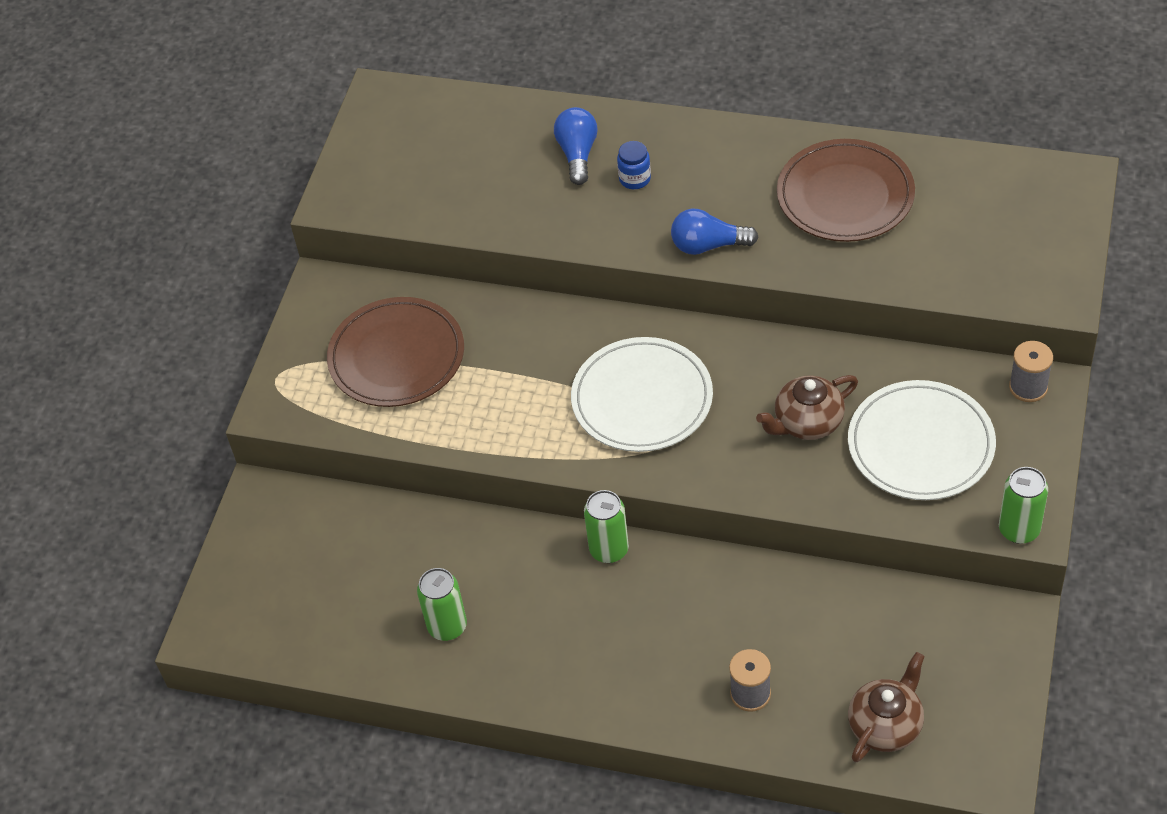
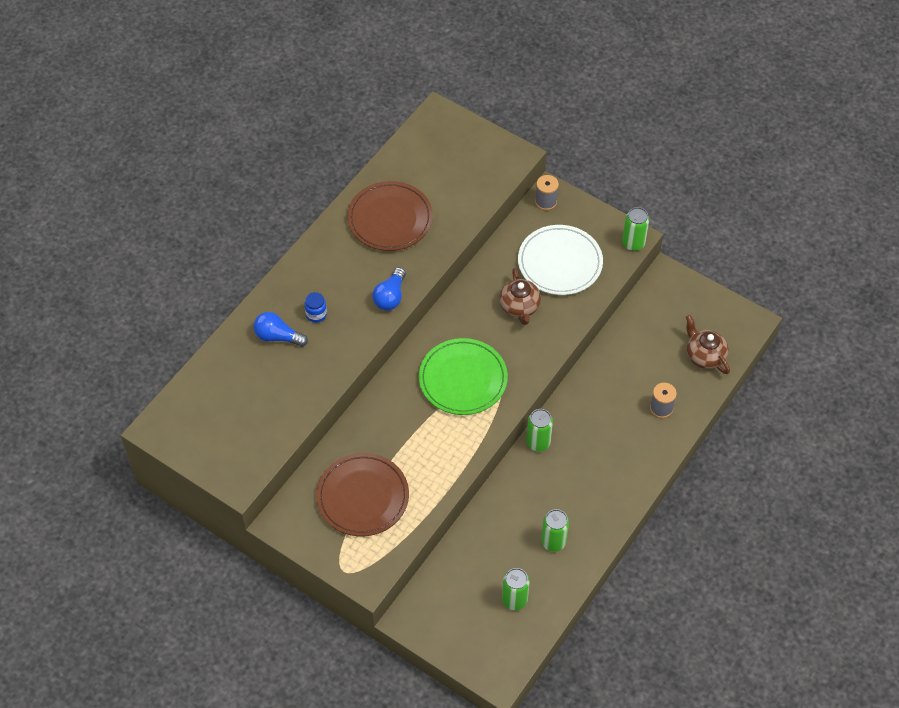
camera: 75 degrees left, 5 degrees up
white plate [571,337,713,452] -> green plate [419,338,508,415]
none -> green can [502,568,530,610]

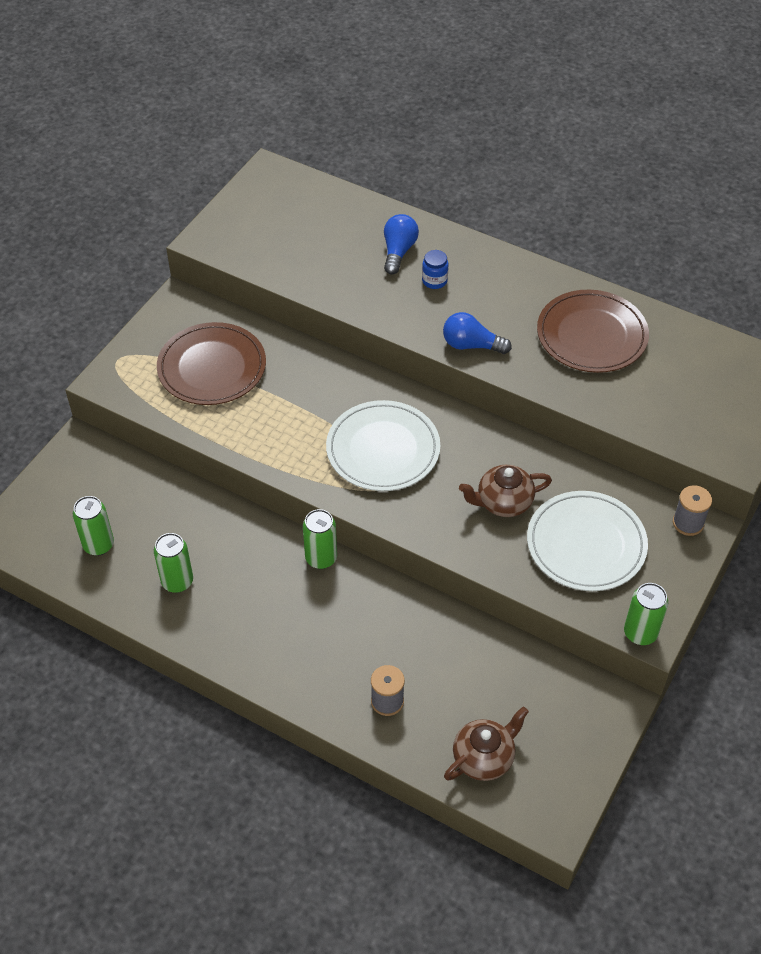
camera: 85 degrees right, 5 degrees down
green plate [419,338,508,415] -> white plate [326,400,440,491]

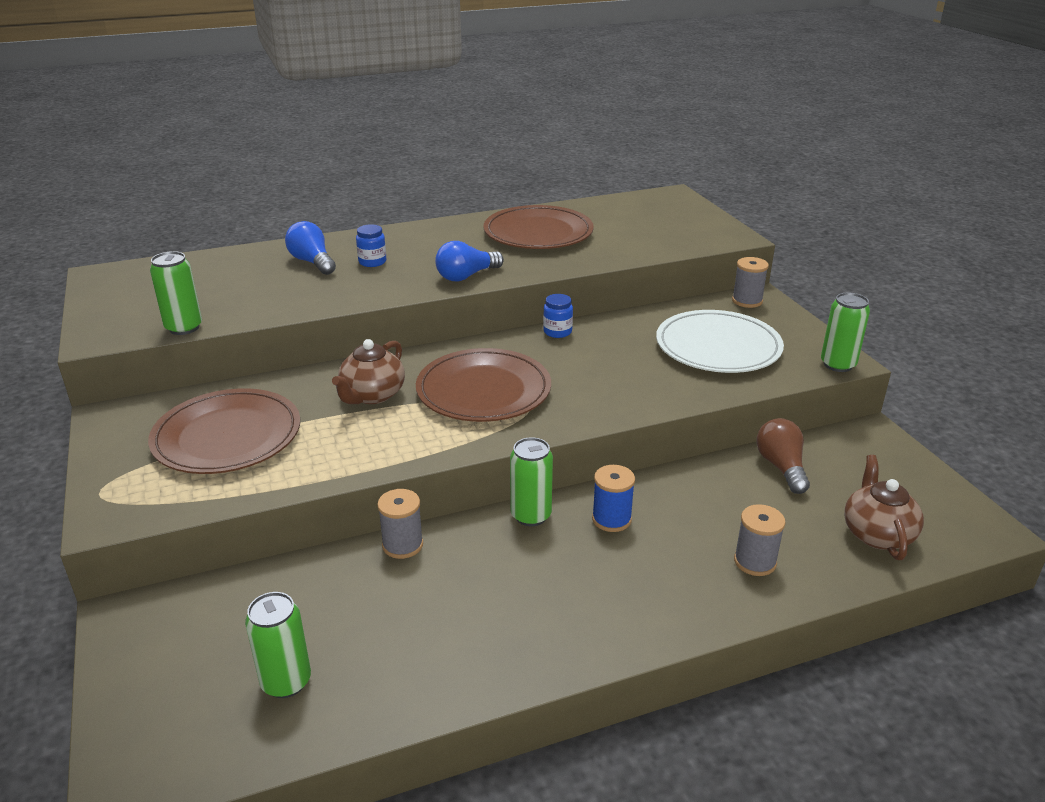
camera: 50 degrees left, 20 degrees down
green can [154,533,193,593] -> green can moved to [150,251,202,335]
white plate [326,400,440,491] -> brown plate [416,348,551,422]
brown teapot [459,465,552,517] -> brown teapot moved to [332,339,405,404]
none -> grey spool [377,489,423,559]
none -> blue jar [543,294,573,338]
none -> blue spool [592,465,635,532]
none -> brown light bulb [756,418,810,494]

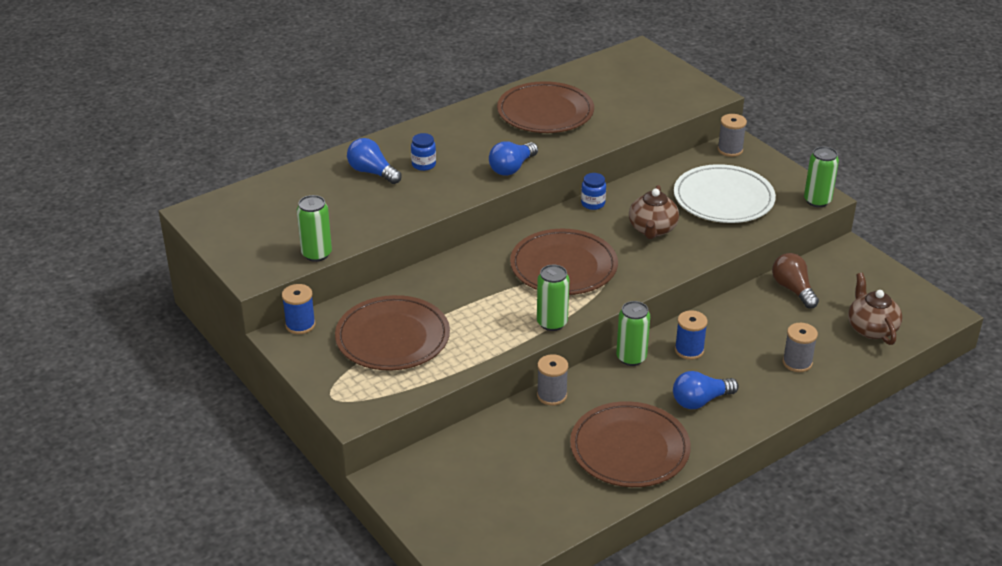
camera: 15 degrees left, 5 degrees up
green can [245,592,311,698] -> green can moved to [537,265,569,331]
brown teapot [332,339,405,404] -> brown teapot moved to [629,185,679,239]
none -> blue spool [282,284,316,334]
none -> brown plate [570,401,691,487]
none -> blue light bulb [673,371,739,409]

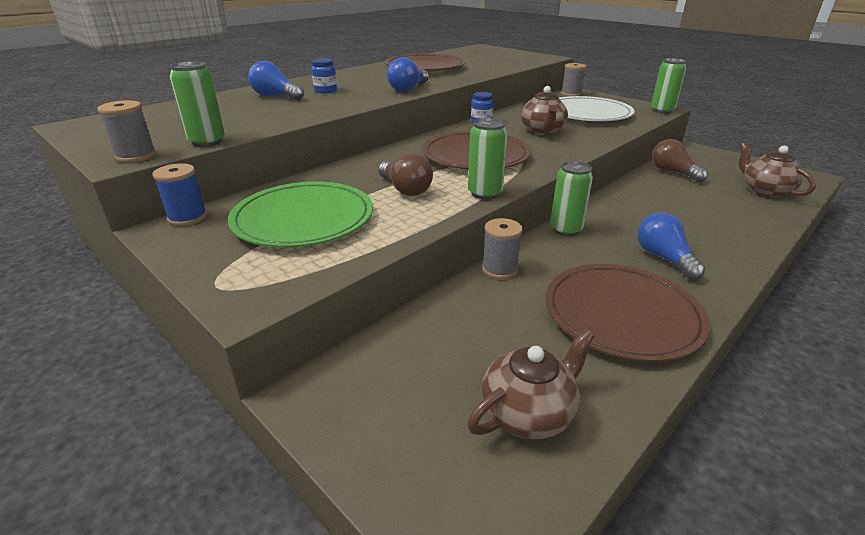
camera: 10 degrees left, 5 degrees down
brown plate [335,295,450,370] -> green plate [228,182,373,248]
blue light bulb [673,371,739,409] -> blue light bulb turned 105 degrees clockwise [638,213,705,280]
blue spool [675,310,708,360] -> none
grey spool [783,323,818,372] -> grey spool moved to [98,100,156,163]
none -> brown light bulb [378,153,433,196]
none -> brown teapot [467,329,595,439]

